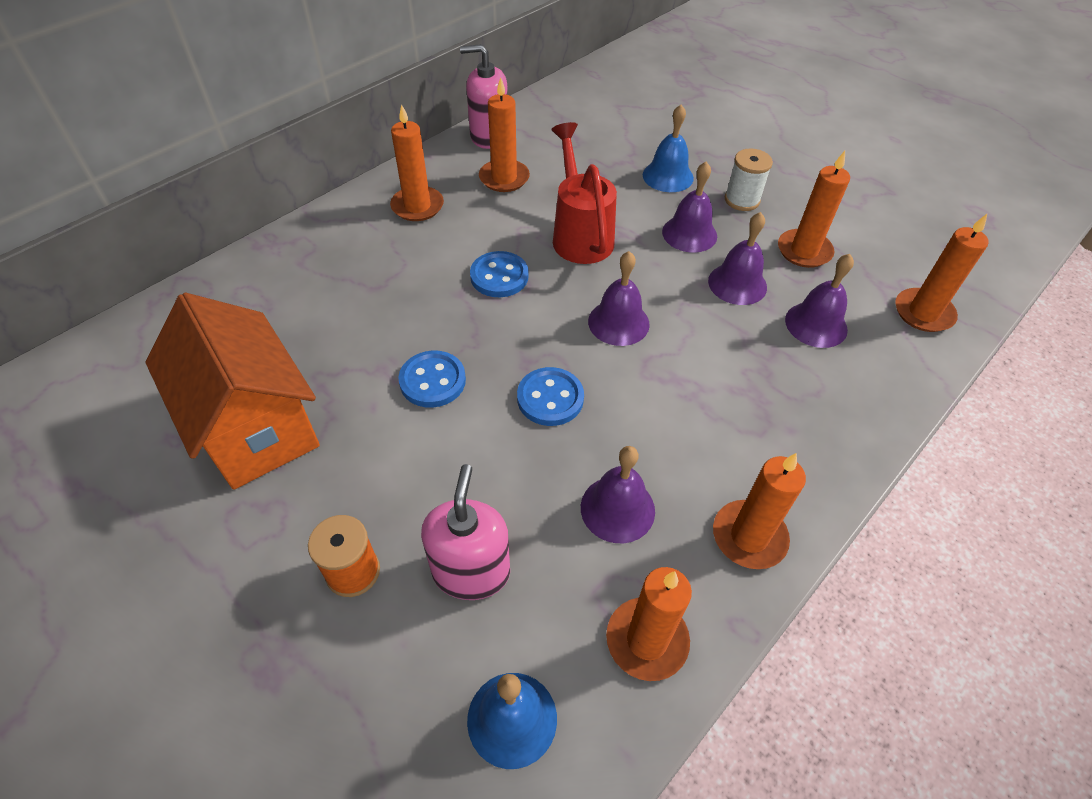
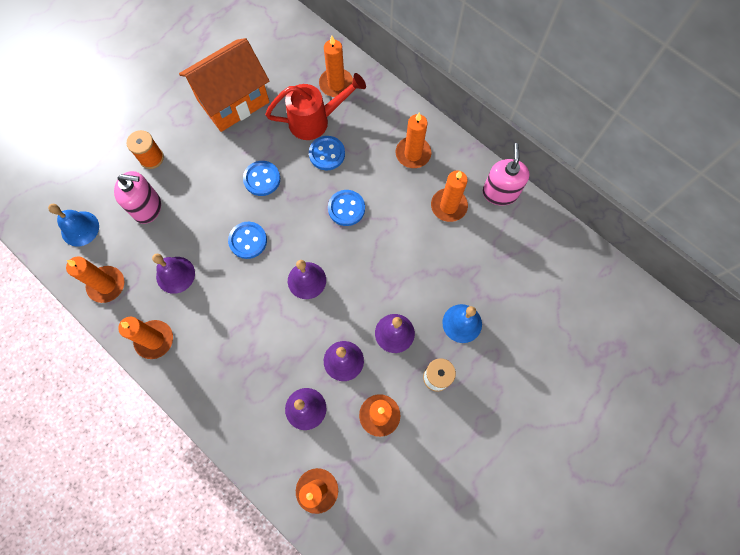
camera: 90 degrees right, 20 degrees up
red watering can [551,122,617,264] -> red watering can moved to [265,73,366,140]
none -> blue button [309,136,345,170]
none -> orange candle [319,36,353,97]

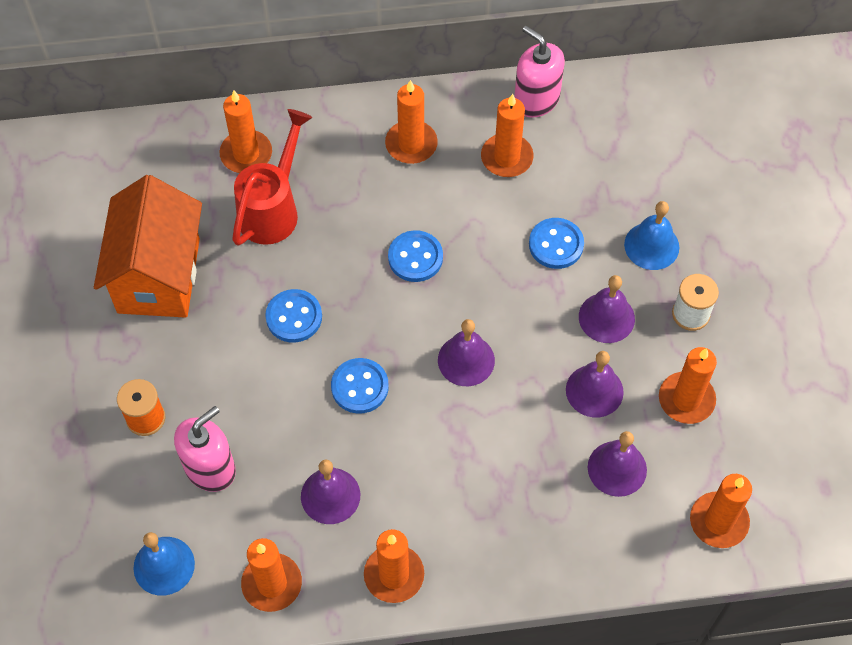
camera: 50 degrees left, 10 degrees down
blue button [309,136,345,170] -> blue button moved to [529,218,584,269]

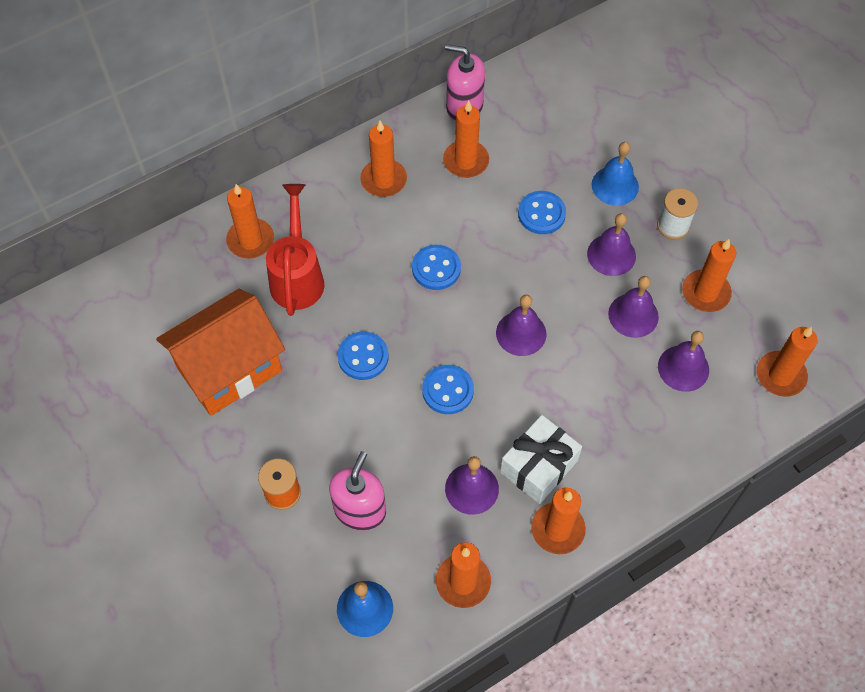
camera: 25 degrees left, 0 degrees up
orange house [94,175,202,318] -> orange house turned 75 degrees clockwise [156,289,285,416]
none -> white gift [500,415,582,504]

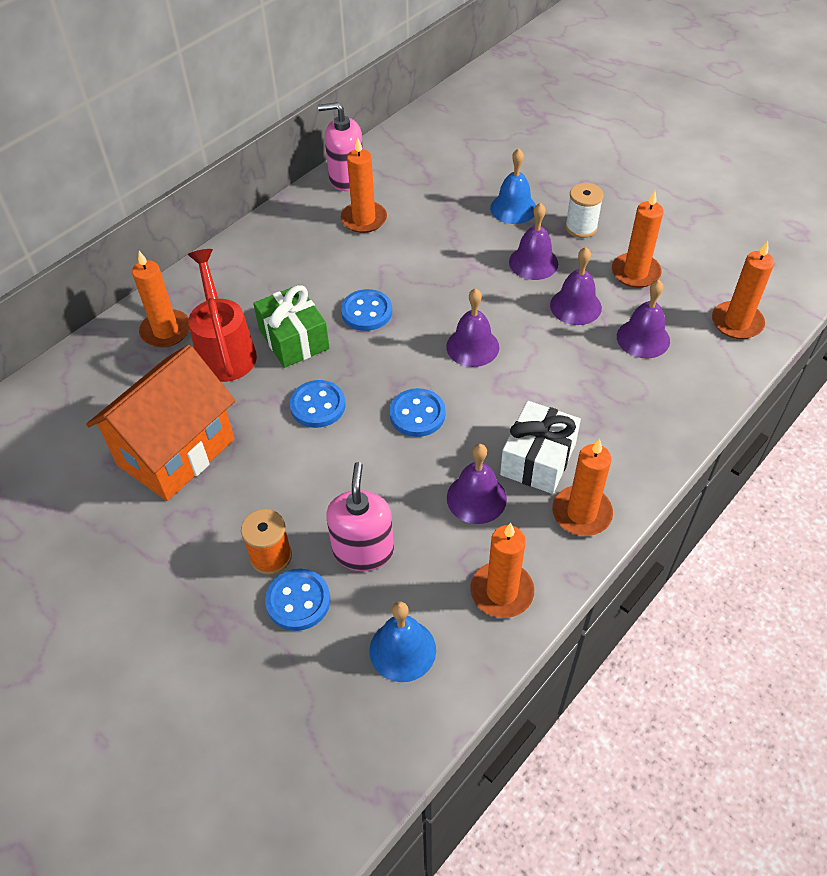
camera: 15 degrees left, 10 degrees down
orange candle [360,121,407,197] -> none
blue button [518,191,566,234] -> blue button moved to [265,569,330,631]
none -> green gift [253,285,330,368]

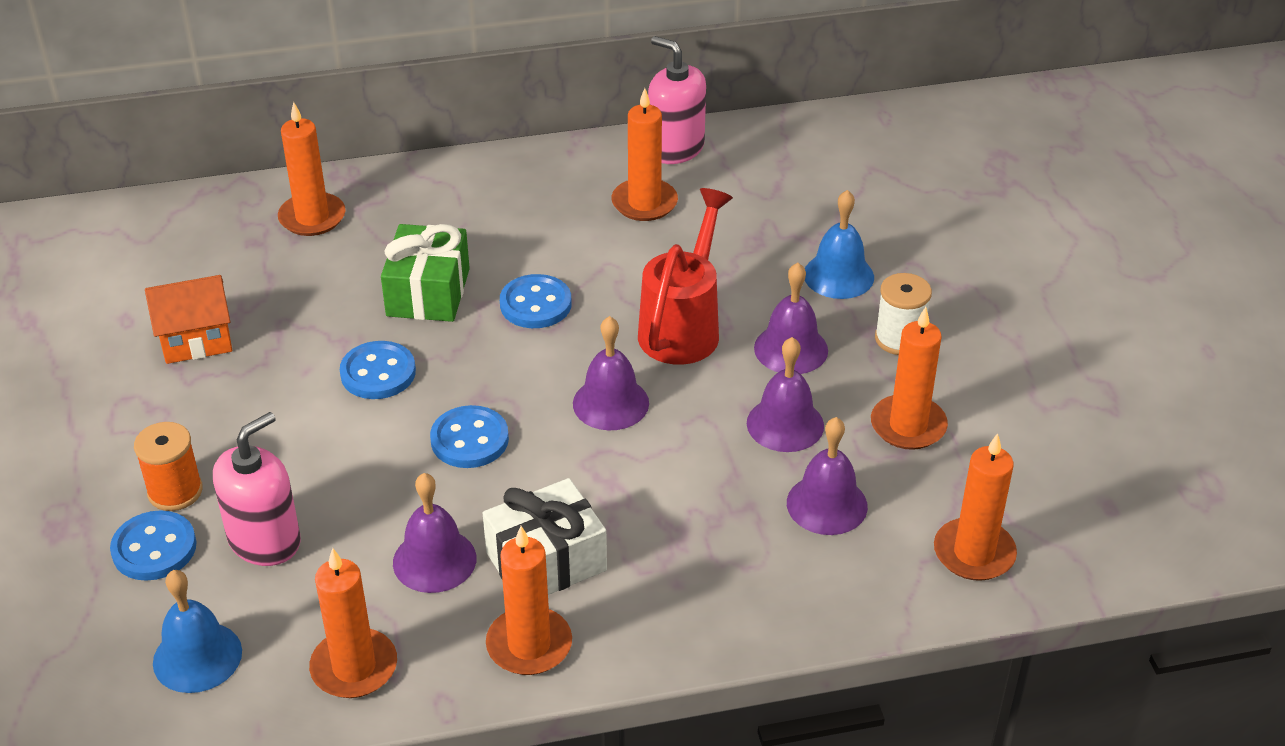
camera: 35 degrees right, 10 degrees down
orange house [86,345,235,501] -> orange house [145,275,232,364], size x0.54
red watering can [188,249,257,382] -> red watering can moved to [638,188,733,365]

